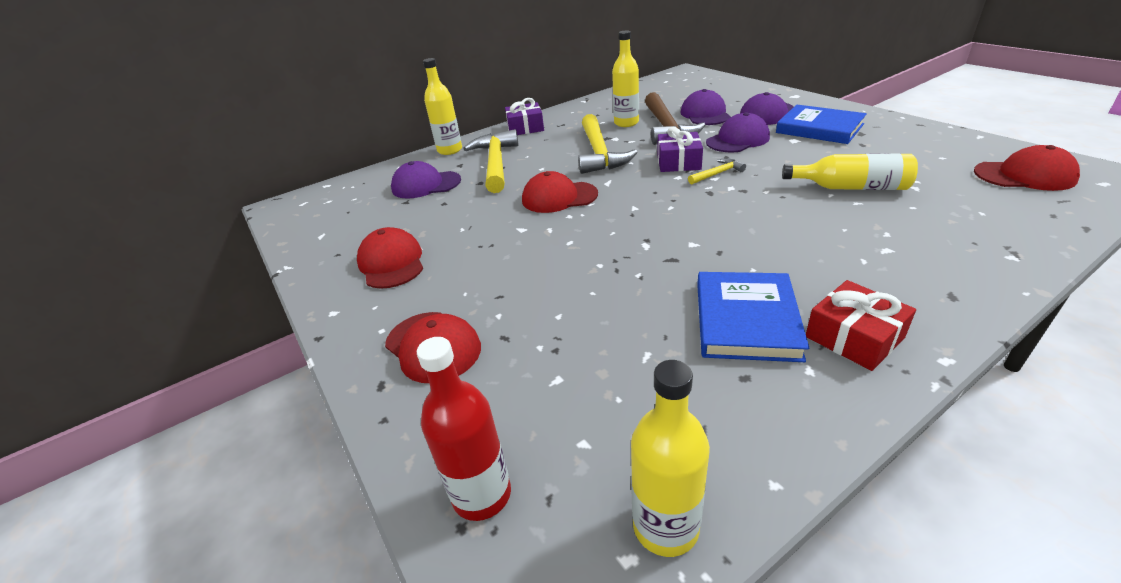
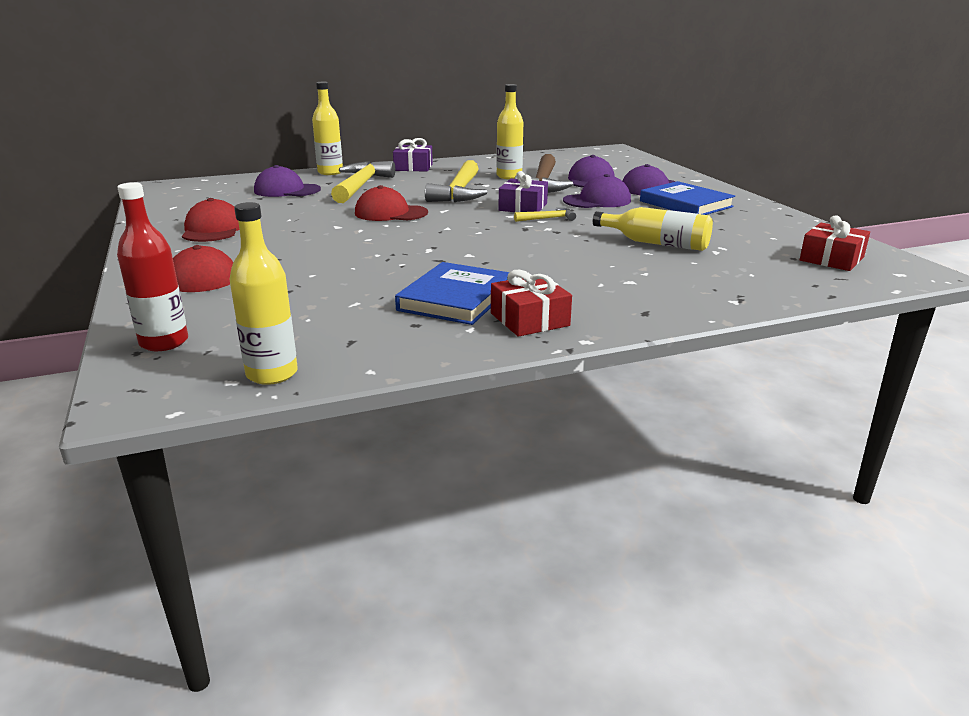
camera: 10 degrees right, 10 degrees down
red cap [974,145,1080,191] -> red gift [800,215,870,271]

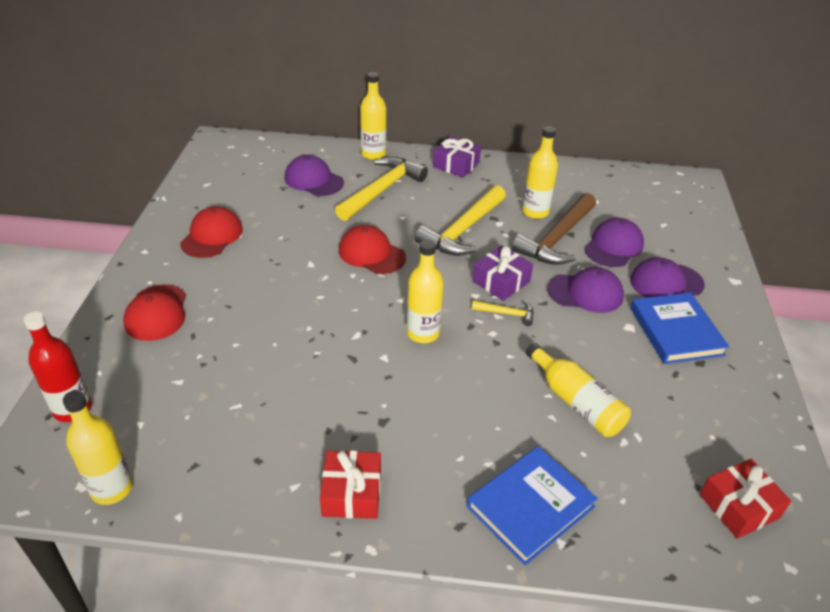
camera: 25 degrees right, 15 degrees up
blue book [395,262,510,325] -> blue book moved to [467,446,598,565]
none -> yellow bottle [407,240,444,343]

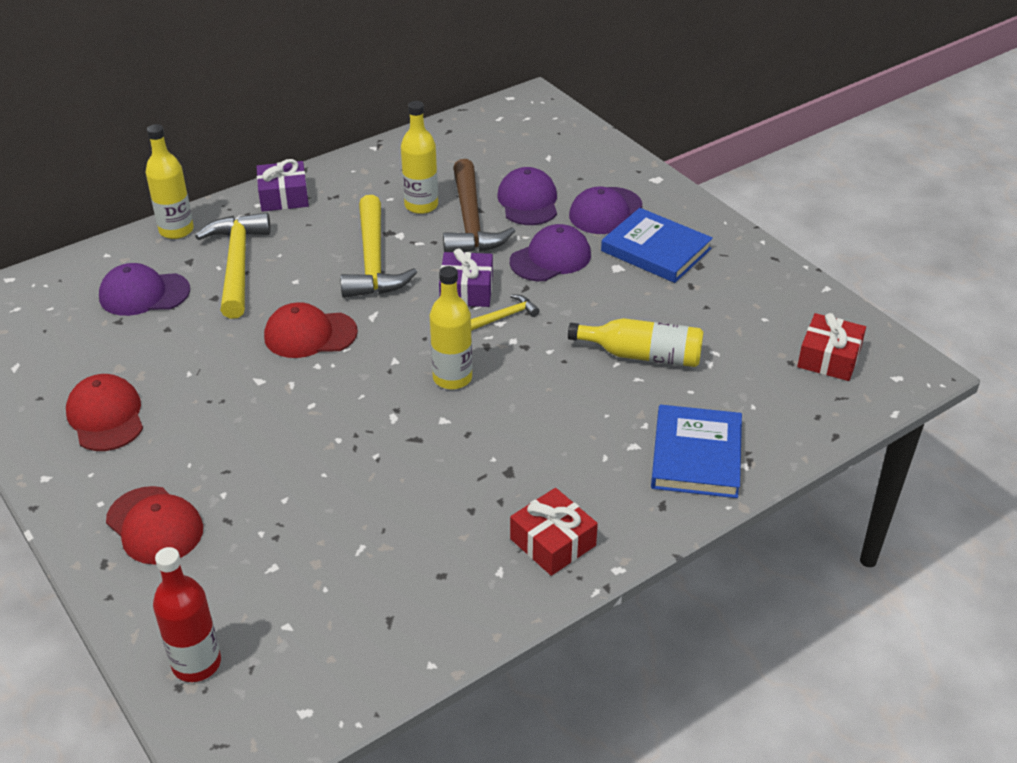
camera: 40 degrees left, 0 degrees up
yellow bottle [63,391,133,505] -> none

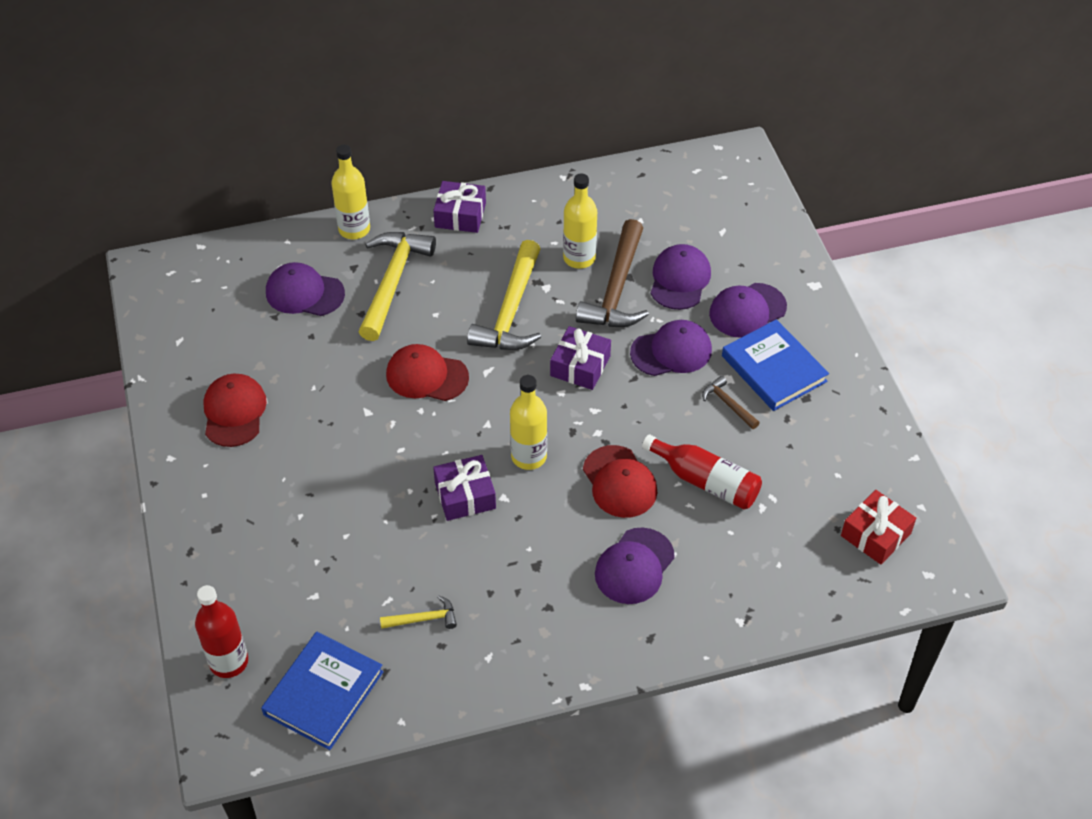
camera: 20 degrees right, 10 degrees up
red cap [106,486,203,565] -> red cap moved to [583,445,657,518]
yellow hammer [471,295,540,331] -> yellow hammer moved to [380,595,457,629]
red gift [510,488,598,576] -> none
yellow bottle [568,318,703,367] -> red bottle [642,434,762,510]
blue book [651,405,742,498] -> blue book moved to [261,632,383,750]
none -> purple gift [433,455,496,521]
none -> purple cap [595,527,675,604]
none -> brown hammer [702,376,760,429]

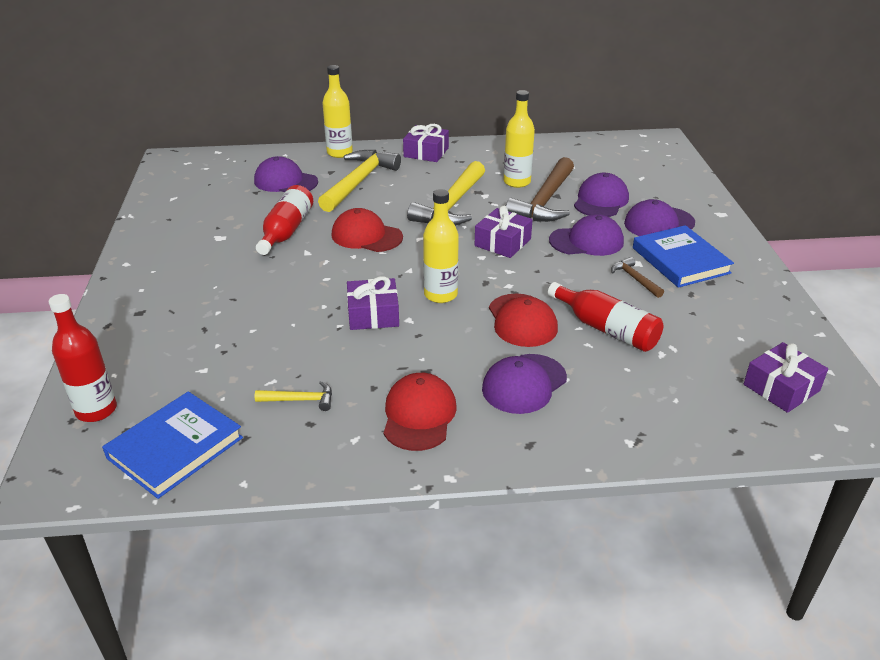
camera: 10 degrees right, 15 degrees down
red cap [203,374,267,447] -> red cap moved to [384,373,457,451]
red gift [841,490,916,565] -> purple gift [744,342,828,413]
none -> red bottle [256,185,313,255]

